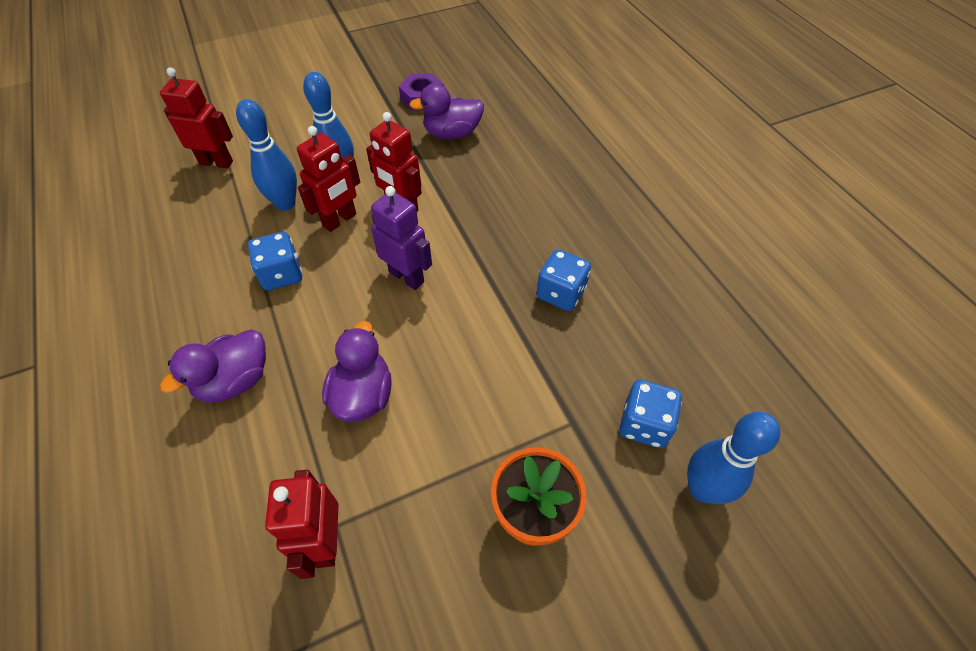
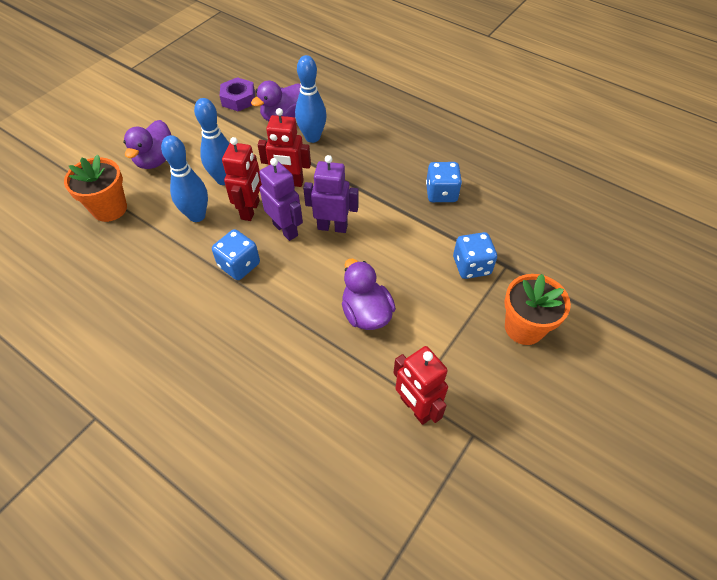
camera: 30 degrees left, 0 degrees up
red robot [160,67,233,168] -> orange flower pot [64,155,127,222]
purple duck [160,329,266,403] -> purple duck moved to [123,120,171,169]
blue dice [620,379,682,448] -> blue dice moved to [453,232,497,279]
blue bowling pin [687,412,780,504] -> blue bowling pin moved to [295,55,327,143]
none -> purple robot [259,158,303,241]

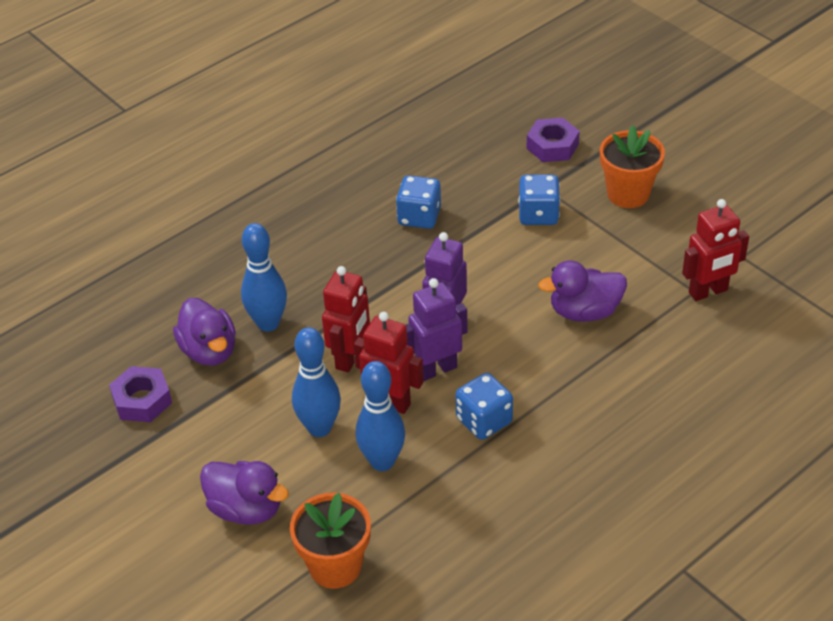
camera: 75 degrees left, 10 degrees down
none -> purple nut [527,118,580,162]

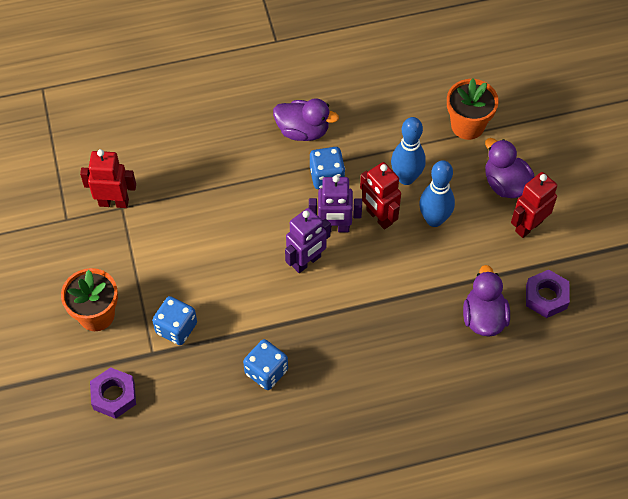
camera: 155 degrees left, 15 degrees up
blue bowling pin [241,223,287,332] -> none
red robot [322,266,370,372] -> red robot moved to [511,172,557,238]
purple duck [538,260,627,322] -> purple duck moved to [273,98,339,141]

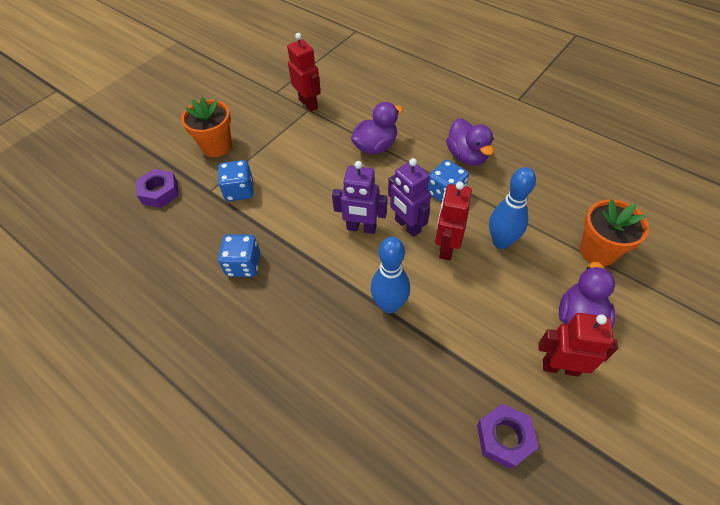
camera: 55 degrees right, 5 degrees down
blue bowling pin [419,160,455,227] -> blue bowling pin moved to [371,237,410,314]
purple duck [463,265,510,336] -> purple duck moved to [351,102,403,155]

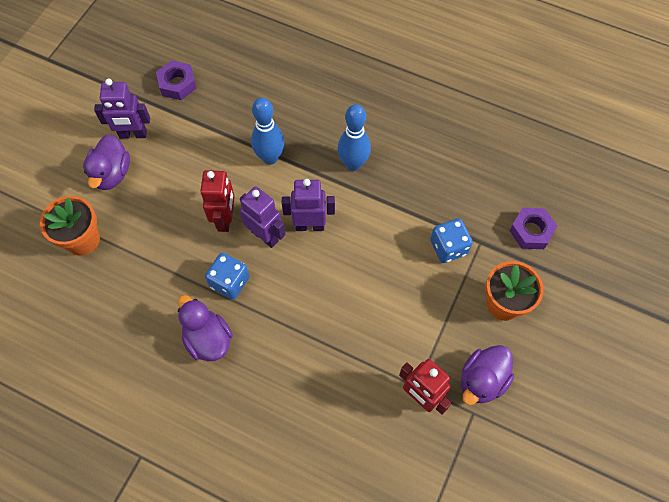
camera: 165 degrees right, 10 degrees up
blue dice [218,235,260,277] -> none
purple duck [351,102,403,155] -> purple duck moved to [461,345,515,405]
blue bowling pin [489,167,536,249] -> blue bowling pin moved to [338,104,371,171]
red robot [539,313,618,377] -> purple robot [94,78,150,139]

